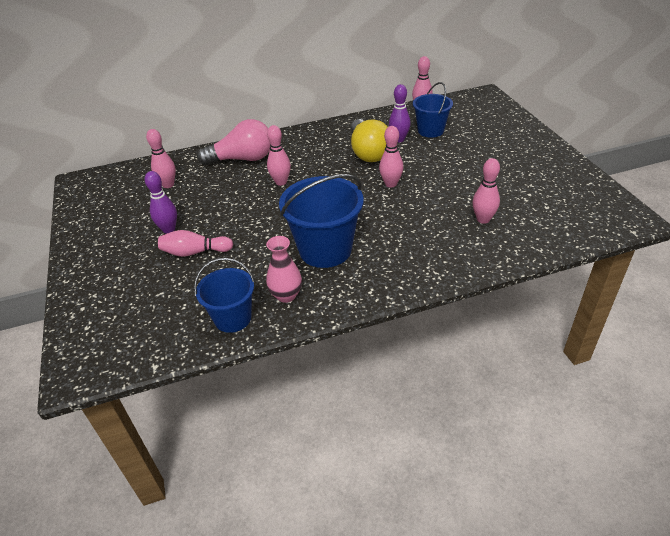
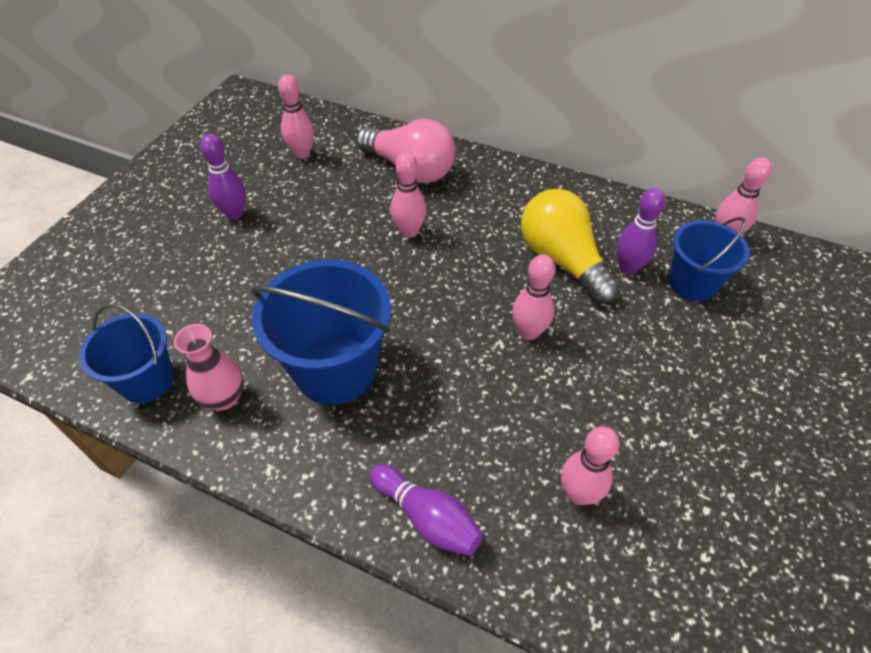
camera: 40 degrees right, 10 degrees up
pink bowling pin [158,230,233,257] -> none
yellow light bulb [351,119,388,162] -> yellow light bulb turned 120 degrees clockwise [521,189,620,304]
none -> purple bowling pin [370,464,483,556]

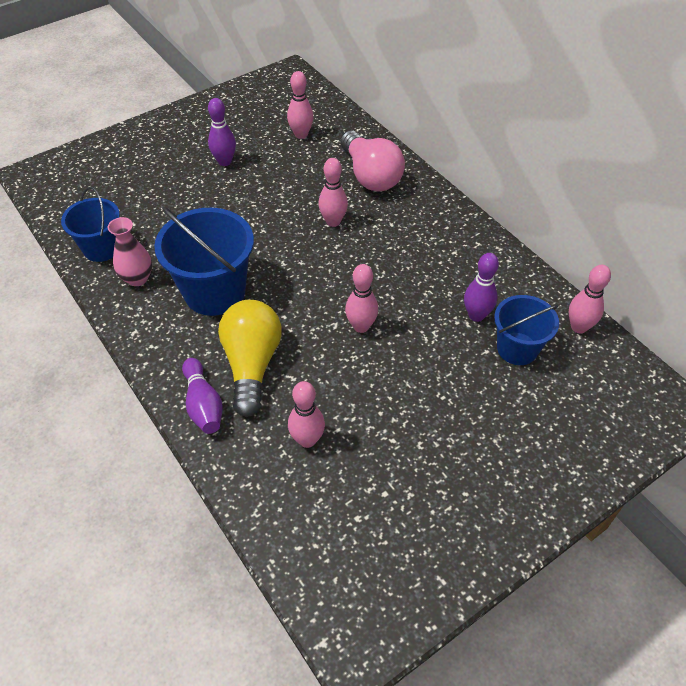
camera: 30 degrees right, 0 degrees up
yellow light bulb [521,189,620,304] -> yellow light bulb moved to [218,300,282,417]

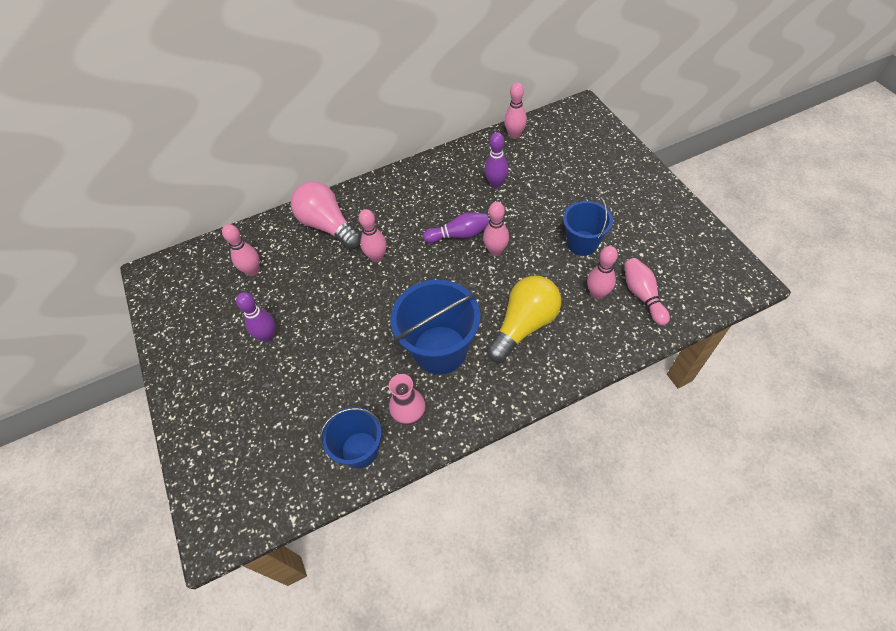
camera: 75 degrees left, 5 degrees up
purple bowling pin [182,358,223,434] -> purple bowling pin moved to [423,212,489,243]
yellow light bulb [218,300,282,417] -> yellow light bulb turned 120 degrees clockwise [487,276,561,362]
pink light bulb [341,131,405,191] -> pink light bulb turned 120 degrees counterclockwise [291,181,361,250]
blue bucket [494,295,559,365] -> blue bucket moved to [563,193,613,256]
none -> pink bowling pin [624,258,670,325]

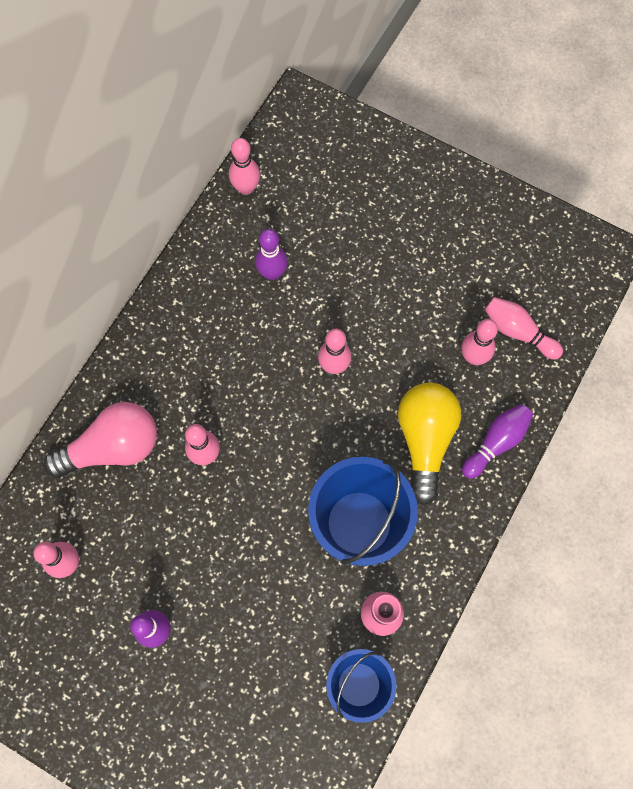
camera: 40 degrees left, 15 degrees up
pink light bulb [291,181,361,250] -> pink light bulb turned 150 degrees clockwise [43,402,157,478]
purple bowling pin [423,212,489,243] -> purple bowling pin moved to [462,404,533,479]
blue bucket [563,193,613,256] -> none

